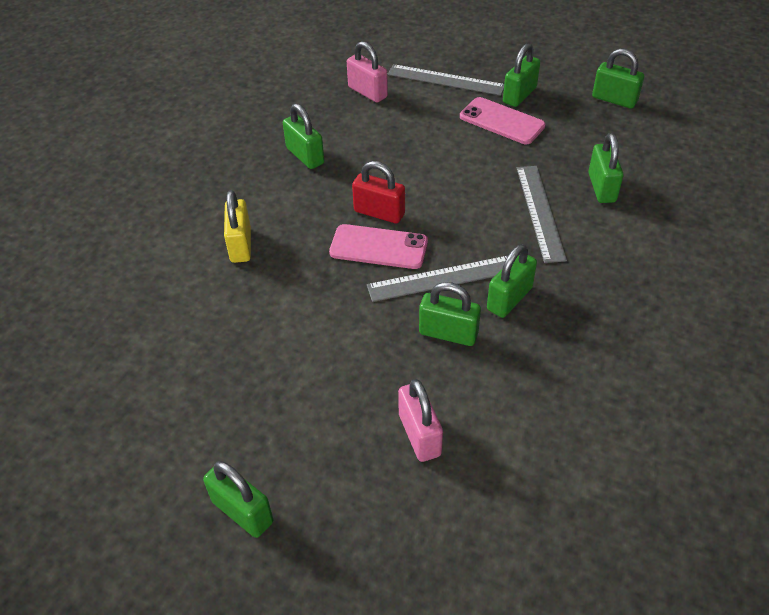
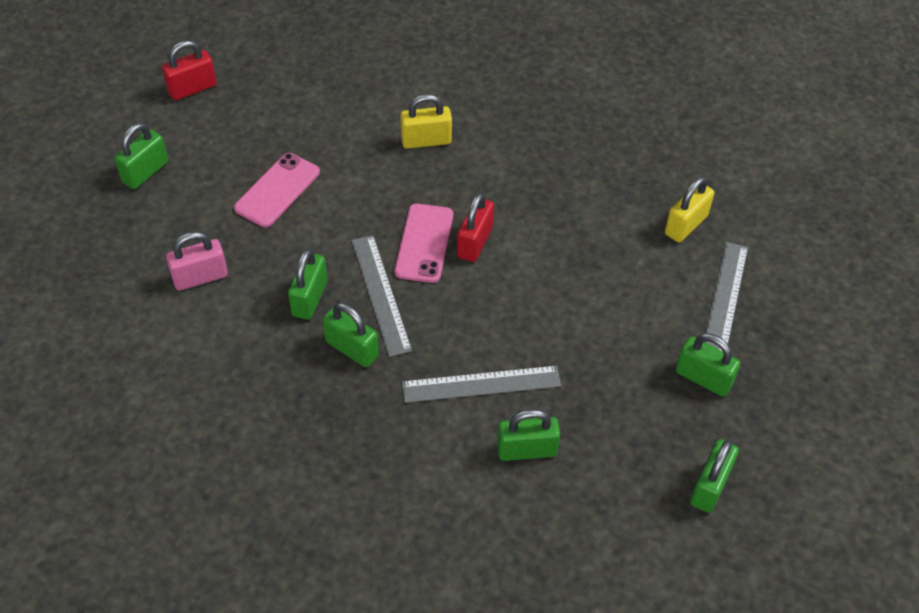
camera: 85 degrees right, 5 degrees up
green padlock [283,103,324,169] -> none
pink padlock [347,41,388,102] -> yellow padlock [665,177,714,242]
pink phone [460,97,546,144] -> pink phone moved to [234,153,320,227]
none -> red padlock [162,40,217,100]

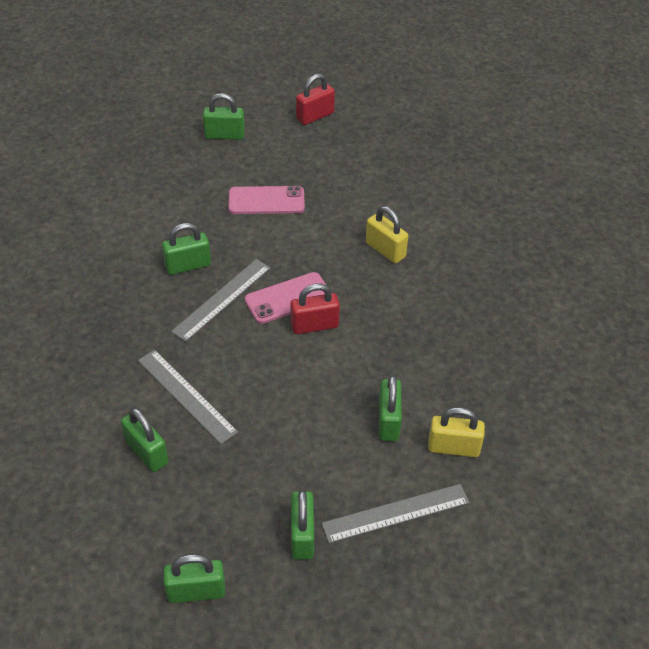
camera: 55 degrees right, 5 degrees down
red padlock [162,40,217,100] -> red padlock turned 60 degrees counterclockwise [296,74,335,125]
pink padlock [166,231,228,290] -> none
green padlock [322,303,379,367] -> green padlock moved to [379,375,402,441]

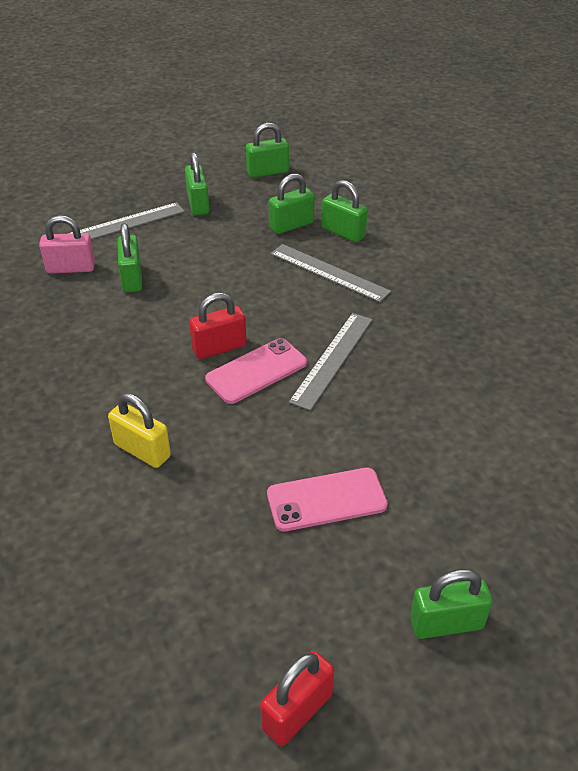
camera: 170 degrees right, 5 degrees down
green padlock [162,223,211,275] -> green padlock moved to [269,173,315,234]
yellow padlock [428,407,485,457] -> pink padlock [39,215,95,274]

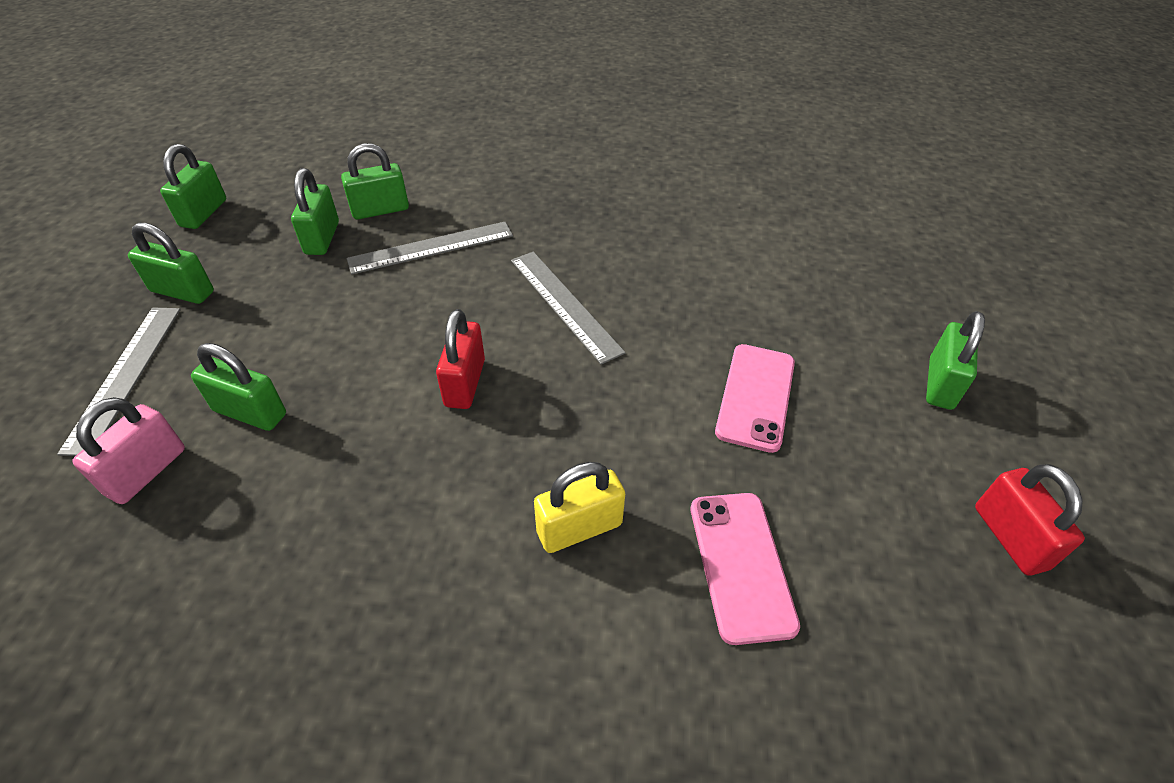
camera: 60 degrees left, 5 degrees up
pink phone [205,338,307,404] -> pink phone moved to [691,493,800,645]

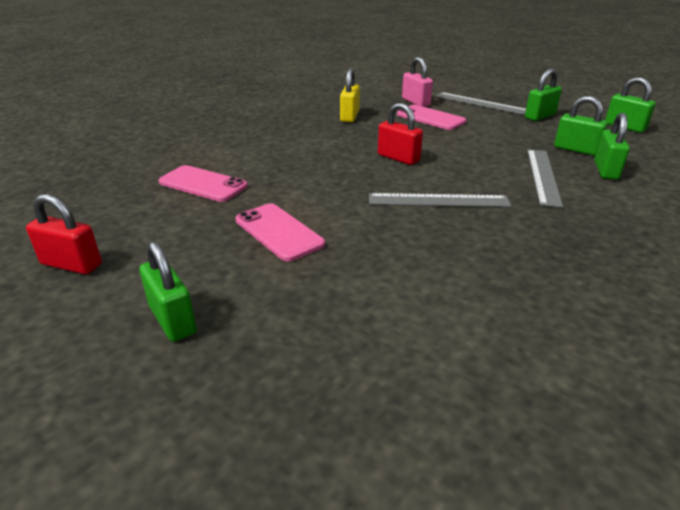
camera: 125 degrees right, 15 degrees down
green padlock [191,343,286,431] -> pink phone [397,105,466,130]
yellow padlock [534,462,625,553] -> yellow padlock moved to [340,68,360,122]

